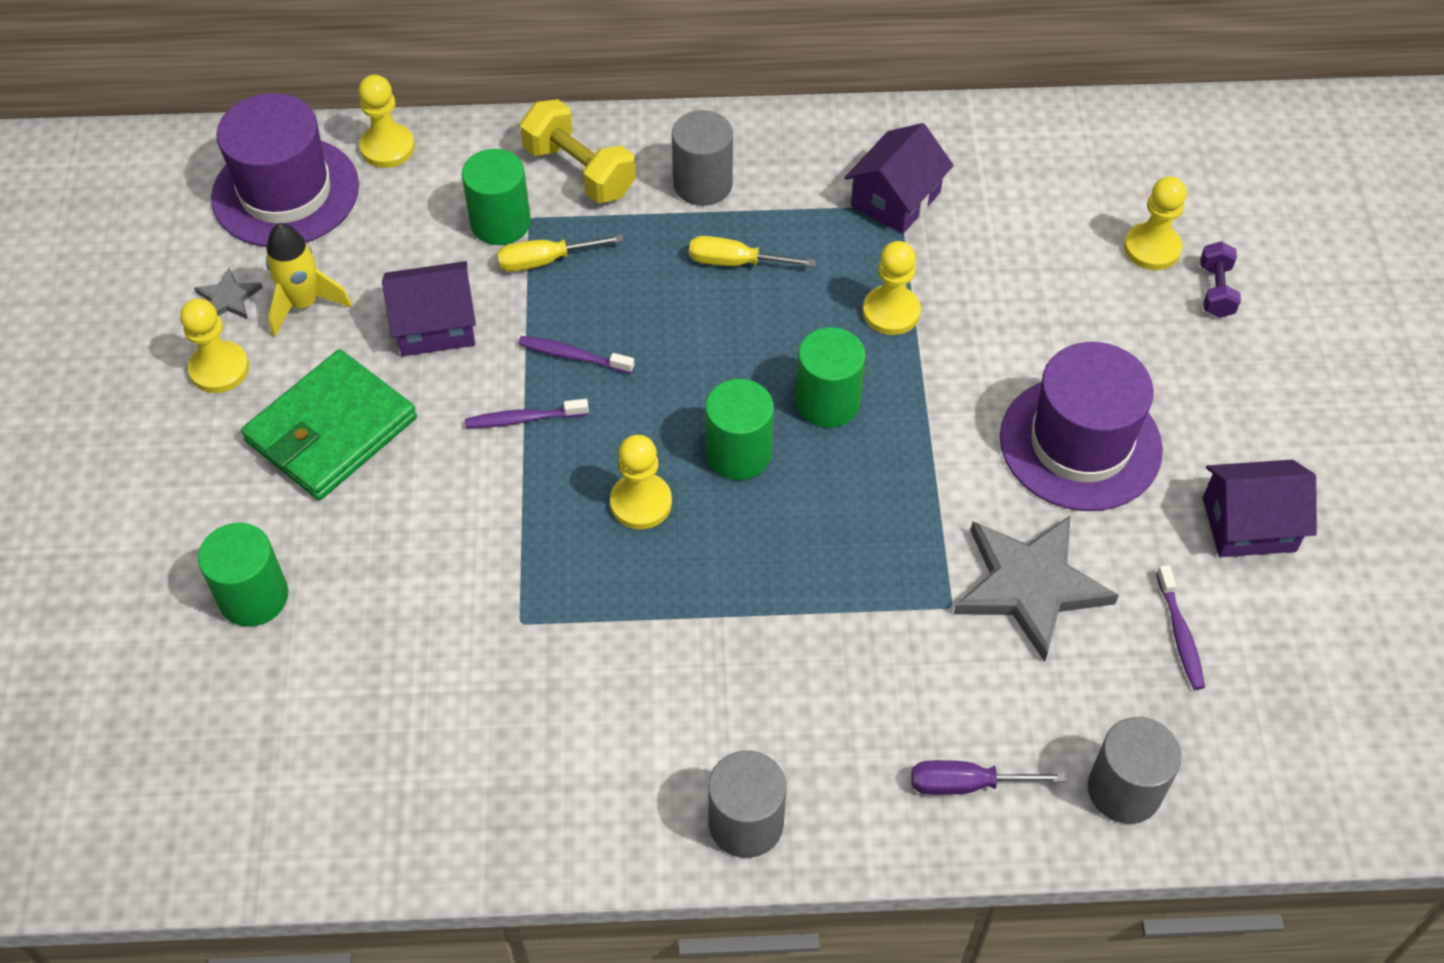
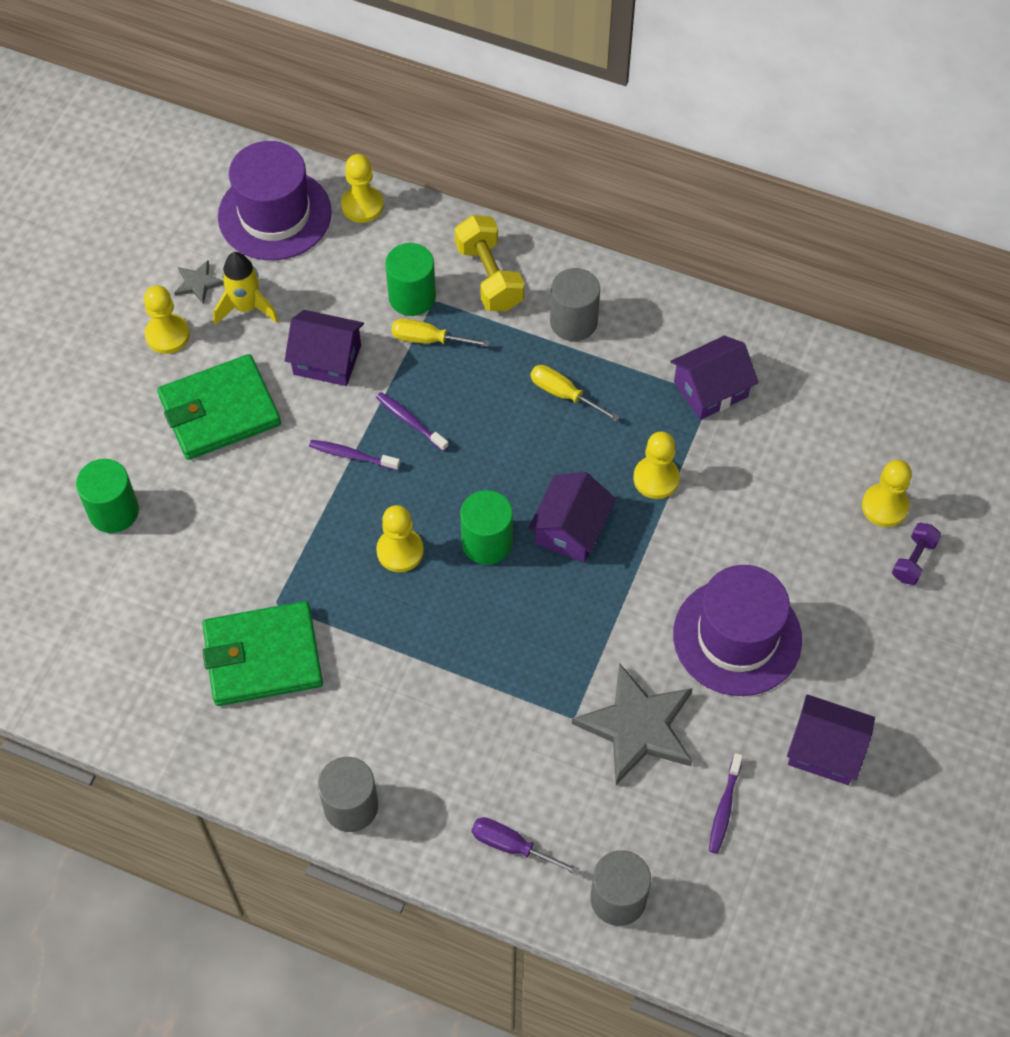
camera: 25 degrees right, 5 degrees up
green cylinder [796,327,866,428] -> purple house [528,472,616,563]
none -> green wallet [202,601,323,706]

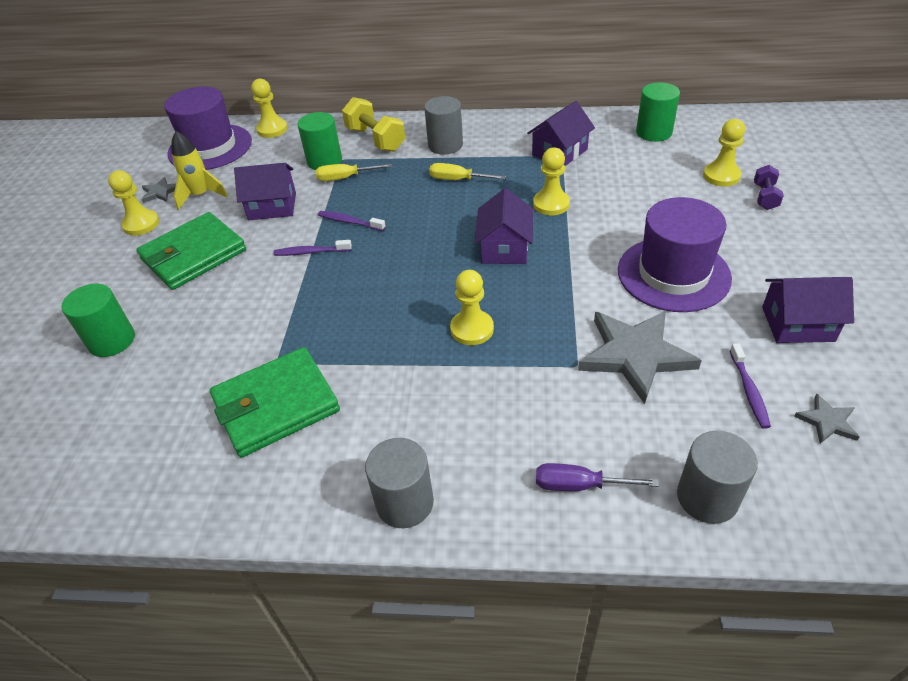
camera: 15 degrees left, 15 degrees down
yellow pawn [376,505,424,572] -> yellow pawn moved to [450,270,494,345]
green cylinder [460,490,513,565] -> green cylinder moved to [636,82,680,142]
none -> grey star [794,393,860,444]

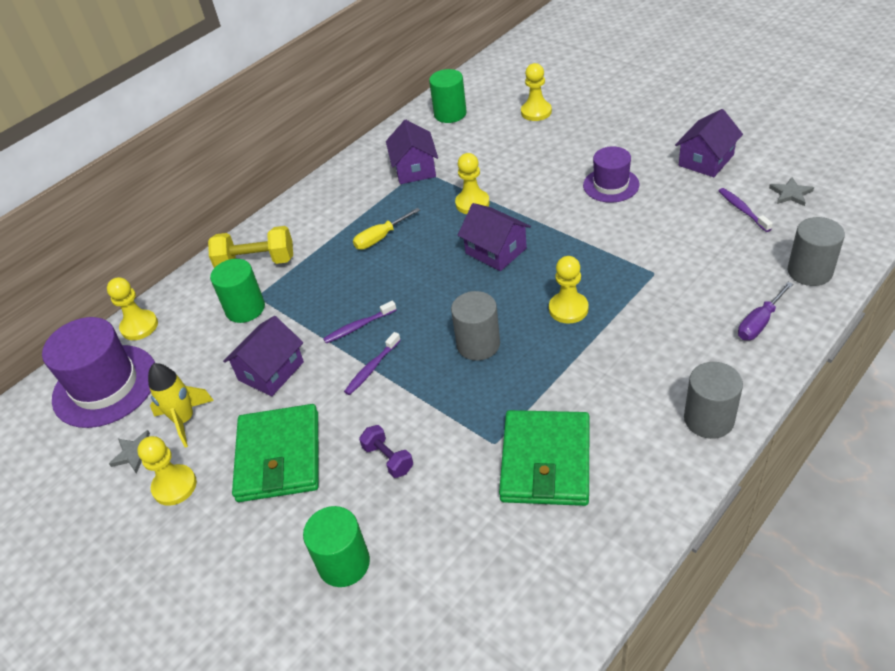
camera: 50 degrees left, 0 degrees up
yellow screwdriver [315,164,392,181] -> none
grey cylinder [424,96,463,155] -> grey cylinder moved to [451,291,500,361]
grey star [578,311,702,404] -> none
purple hat [618,197,732,312] -> purple hat [583,146,639,203], size x0.60
purple toothbrush [730,343,771,429] -> purple toothbrush turned 150 degrees counterclockwise [719,188,773,232]
purple dumbbell [754,165,784,210] -> purple dumbbell moved to [359,425,413,478]

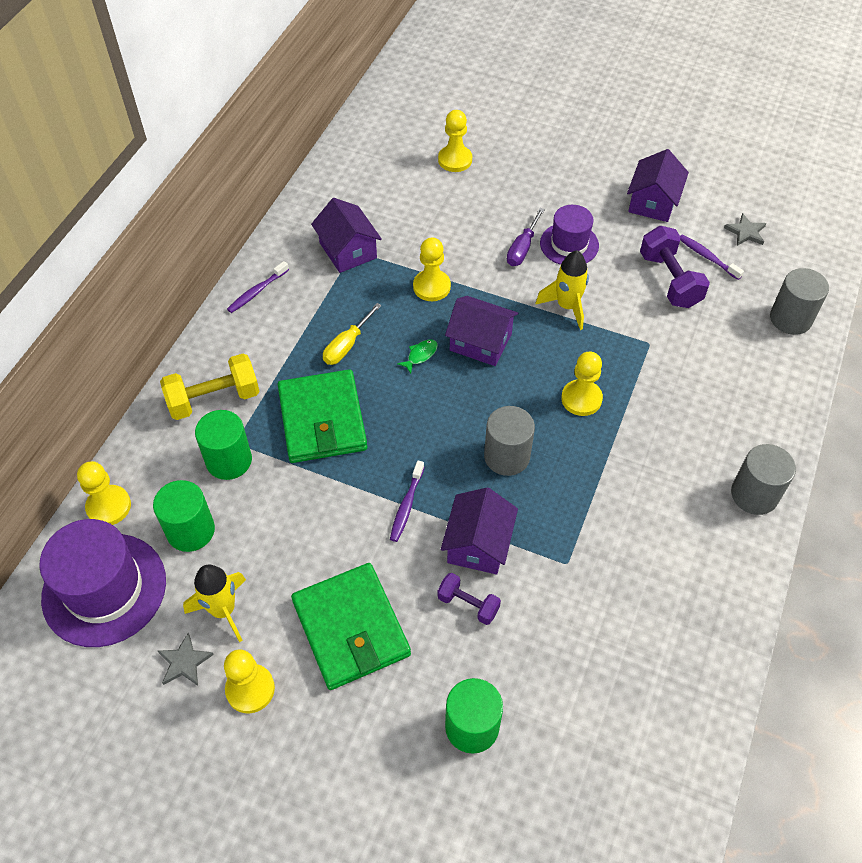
camera: 25 degrees left, 10 degrees up
purple house [223,316,304,396] -> purple house moved to [441,487,518,574]
purple toothbrush [323,301,397,343] -> purple toothbrush moved to [227,261,289,313]
green cylinder [429,69,467,123] -> green cylinder moved to [153,480,215,552]
green wallet [499,410,590,506] -> green wallet moved to [278,369,367,463]
purple screwdriver [738,282,793,340] -> purple screwdriver moved to [507,208,545,266]
none -> green fish [397,339,438,374]
none -> yellow rocket [535,250,589,330]
none -> purple dumbbell [640,226,710,308]

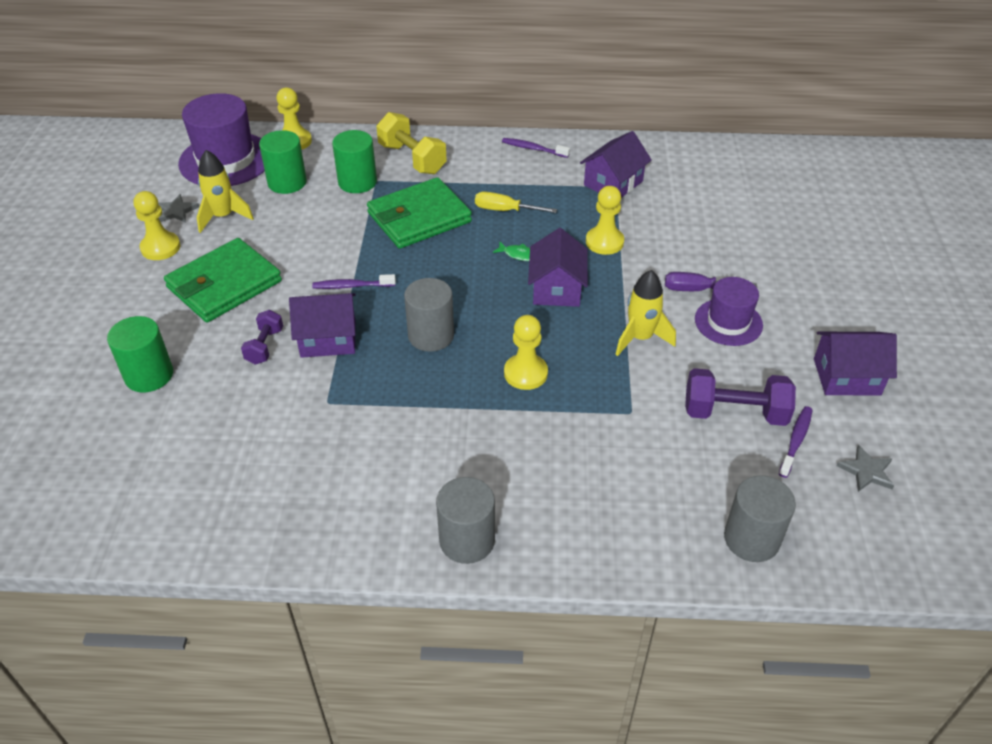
camera: 70 degrees right, 10 degrees down
yellow pawn [438,110,472,172] -> none
purple dumbbell [640,226,710,308] -> purple dumbbell turned 45 degrees clockwise [685,368,796,426]

